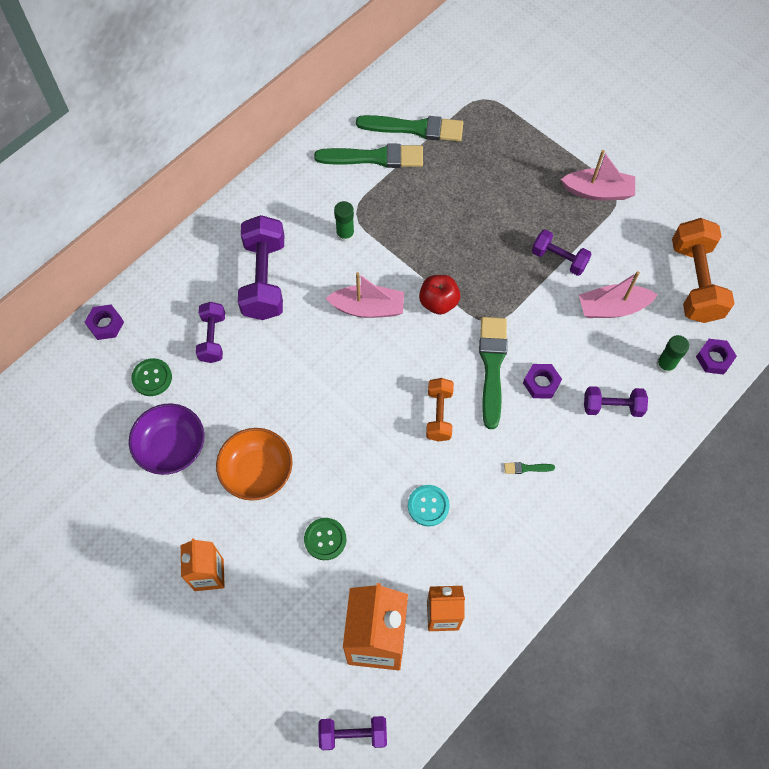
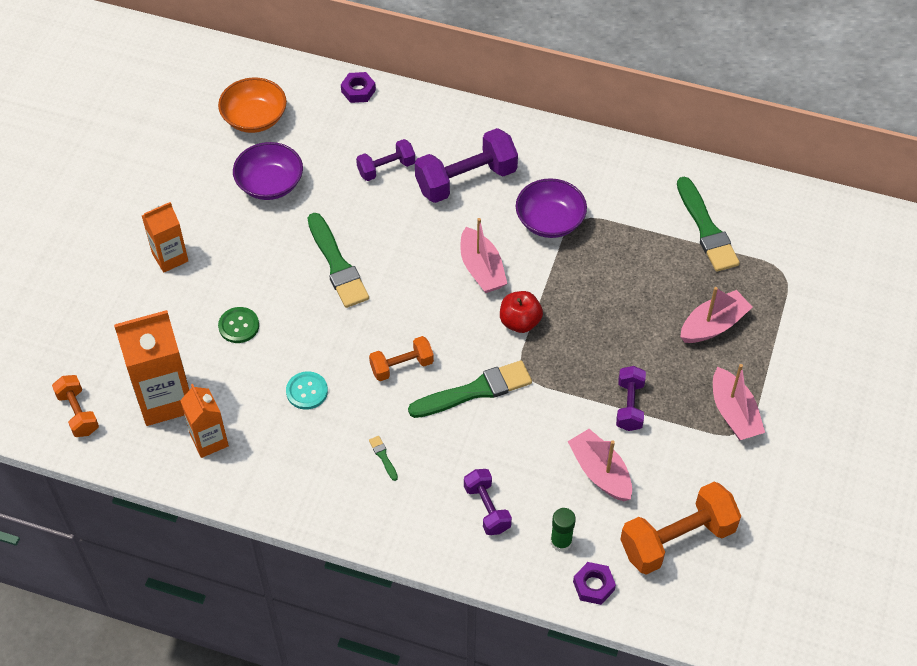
camera: 65 degrees right, 10 degrees down
green button [131,358,172,396] -> none
orange bowl [216,428,292,501] -> orange bowl moved to [218,77,287,133]
green brush [314,144,423,168] -> green brush moved to [308,213,369,308]
purple dumbbell [318,716,387,750] -> orange dumbbell [52,375,99,437]
green glue stick [334,201,355,242] -> purple bowl [516,178,587,238]
purple nut [523,364,562,399] -> none
none -> pink boat [680,287,753,343]

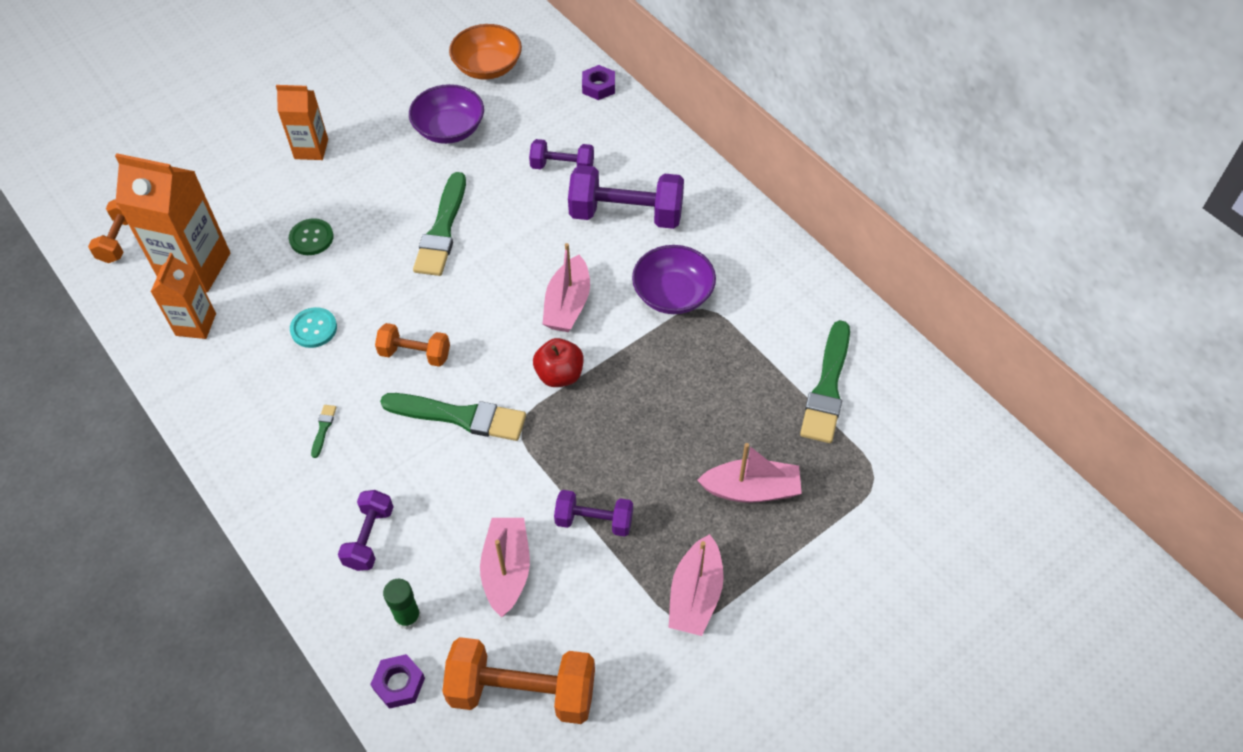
camera: 35 degrees right, 0 degrees up
purple dumbbell [616,366,646,431] -> purple dumbbell turned 60 degrees clockwise [554,490,633,537]

